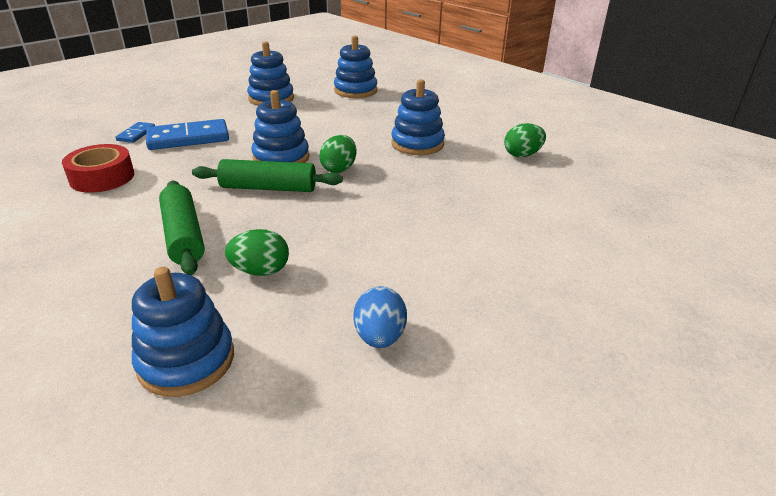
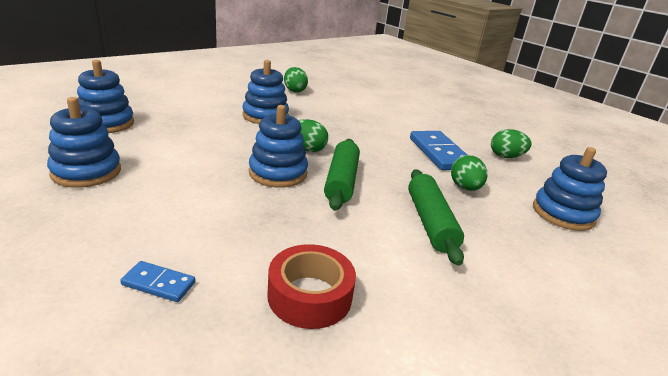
camera: 90 degrees left, 5 degrees down
blue domino [146,119,229,150] -> blue domino moved to [410,131,467,170]
green rolling pin [159,181,205,275] -> green rolling pin turned 75 degrees counterclockwise [408,169,464,266]
blue egg [353,286,407,348] -> green egg [491,129,532,158]

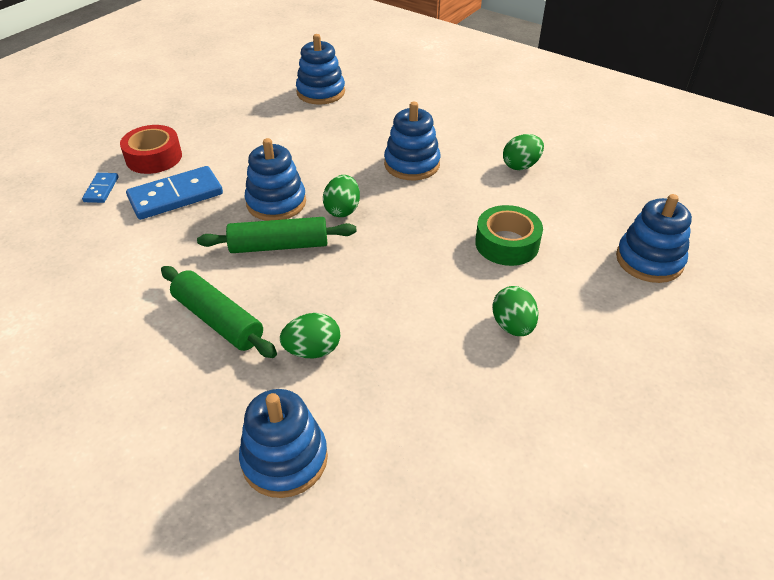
camera: 80 degrees right, 15 degrees up
blue stacking toy [47,97,121,188] -> blue stacking toy moved to [616,194,692,283]
red tape [268,244,356,329] -> red tape moved to [120,125,182,174]
green rolling pin [408,169,464,266] -> green rolling pin turned 60 degrees clockwise [161,266,277,358]
blue domino [410,131,467,170] -> blue domino moved to [126,166,223,220]
green egg [491,129,532,158] -> green egg moved to [492,286,538,336]
none -> green tape [475,205,543,266]

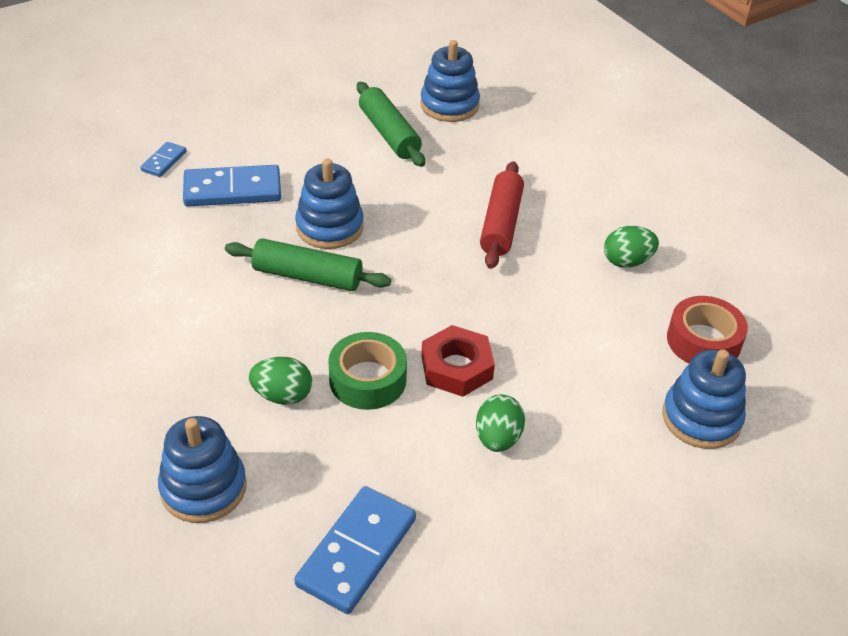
camera: 20 degrees right, 0 degrees up
red tape [120,125,182,174] -> red tape moved to [667,296,748,363]
green rolling pin [161,266,277,358] -> green rolling pin moved to [357,82,425,167]
green egg [323,175,360,217] -> none
blue stacking toy [384,102,440,180] -> red rolling pin [480,161,524,269]
green tape [475,205,543,266] -> green tape moved to [328,332,407,410]
none -> blue domino [294,486,416,614]
none -> red nut [421,325,495,397]

